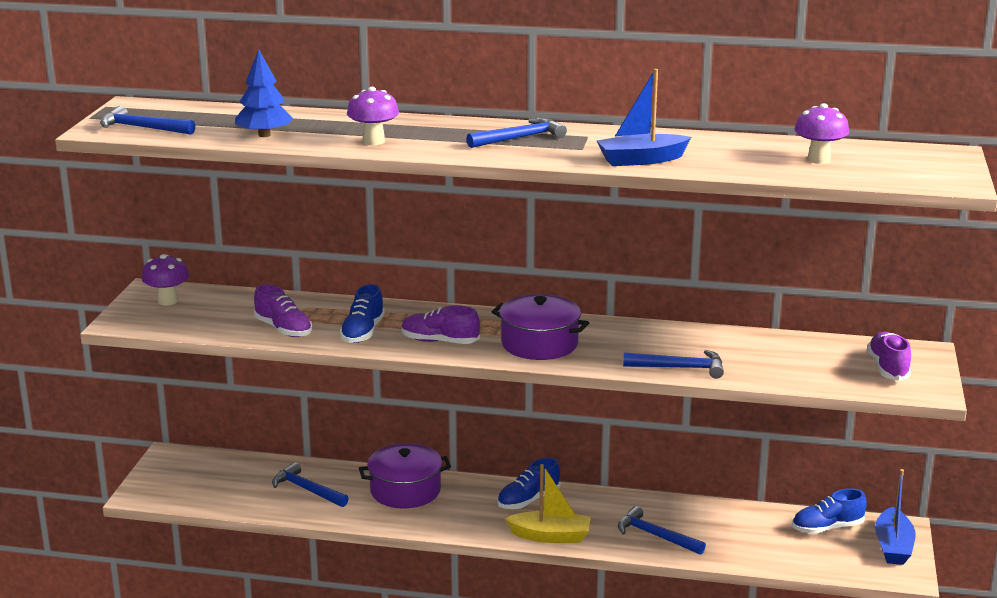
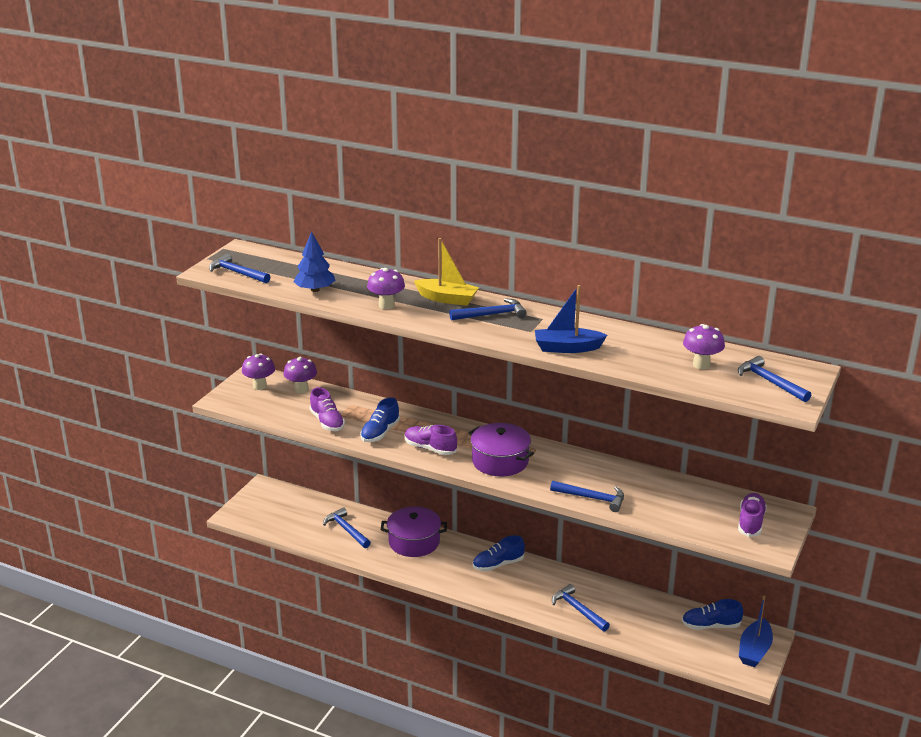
camera: 15 degrees right, 5 degrees up
yellow boat [505,464,591,543] -> yellow boat moved to [414,238,479,306]
none -> purple mushroom [283,357,317,393]
none -> blue hammer [738,356,811,402]

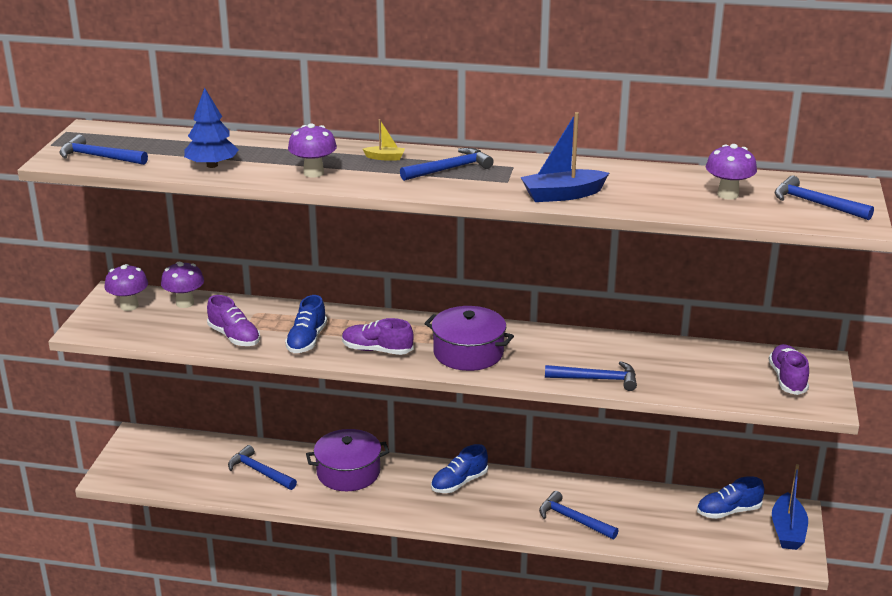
camera: 15 degrees left, 0 degrees up
yellow boat [414,238,479,306] -> yellow boat [363,119,405,160], size x0.50

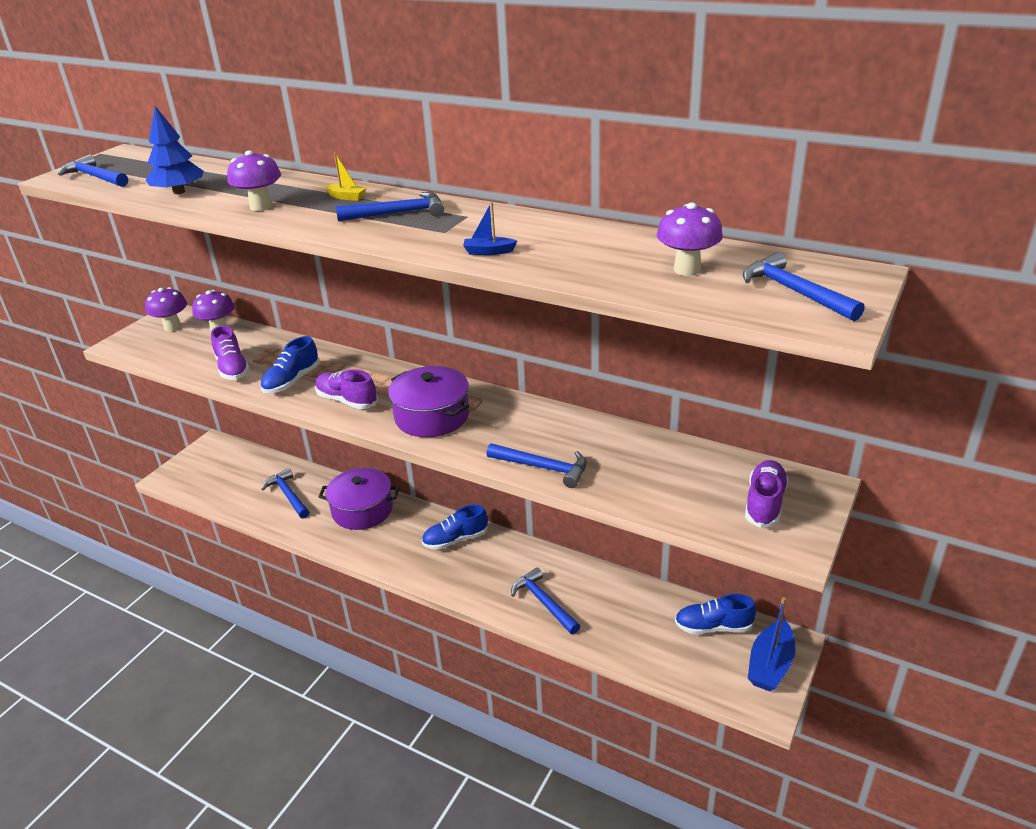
camera: 20 degrees right, 5 degrees up
blue boat [520,112,609,202] -> blue boat [463,202,517,255], size x0.50

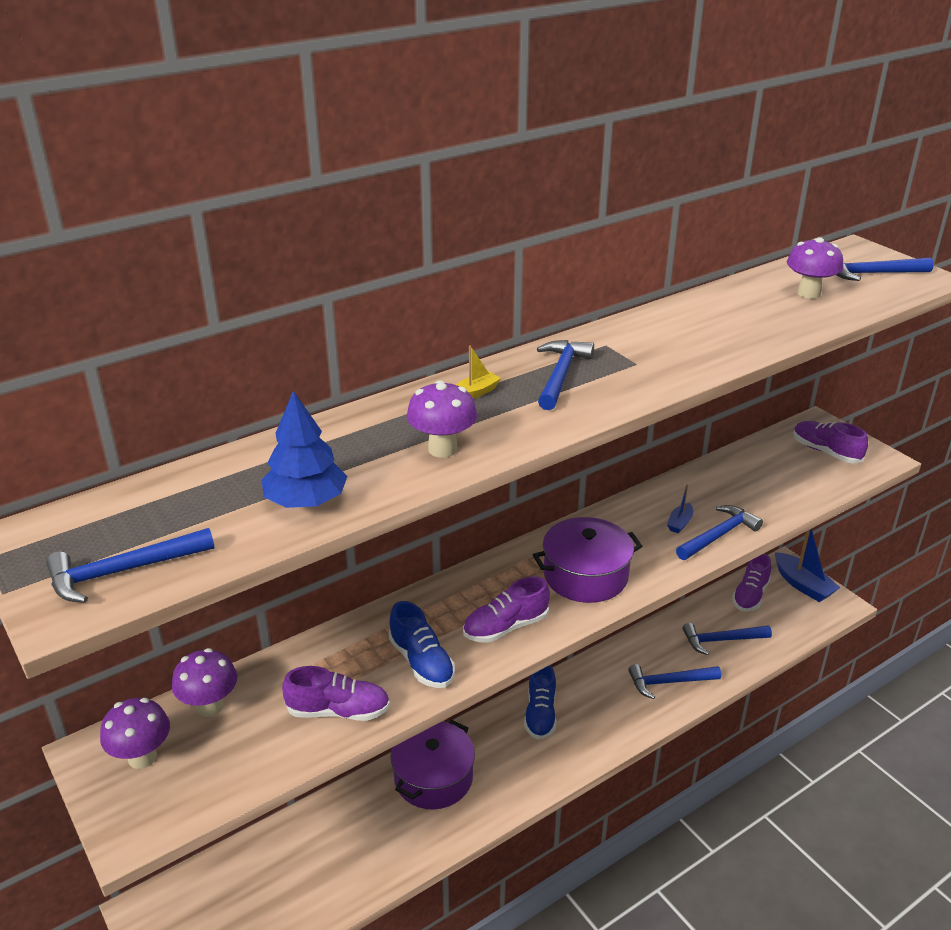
camera: 65 degrees left, 0 degrees up
blue hammer [261,468,309,518] -> blue hammer moved to [683,623,772,655]
blue boat [463,202,517,255] -> blue boat moved to [667,484,693,533]
blue shoe [675,594,756,634] -> purple shoe [732,553,771,612]

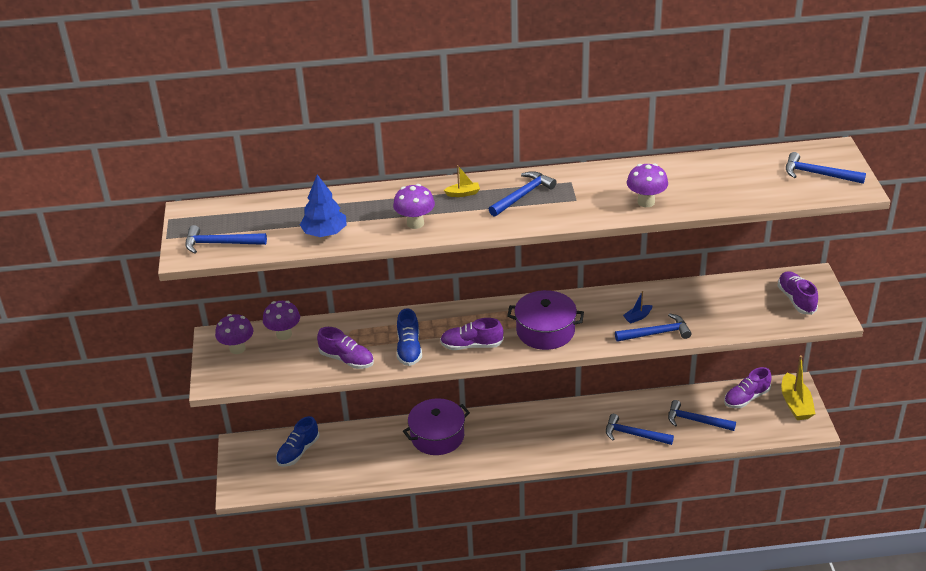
camera: 30 degrees right, 5 degrees up
blue shoe [524,665,556,740] -> blue shoe moved to [276,416,319,467]
blue boat [775,529,840,602] -> yellow boat [781,355,815,420]
purple mushroom [787,237,843,299] -> purple mushroom moved to [627,163,668,207]

